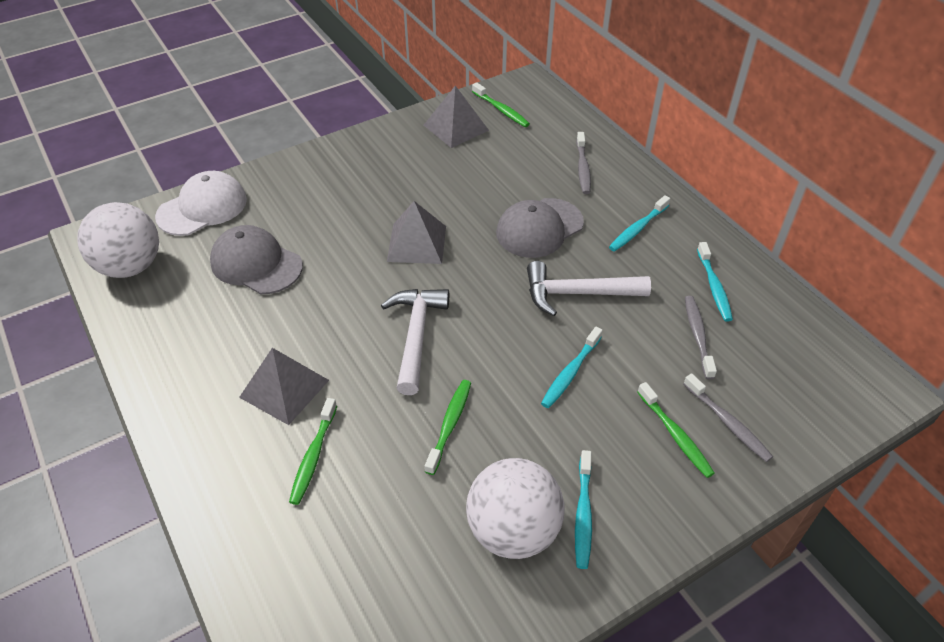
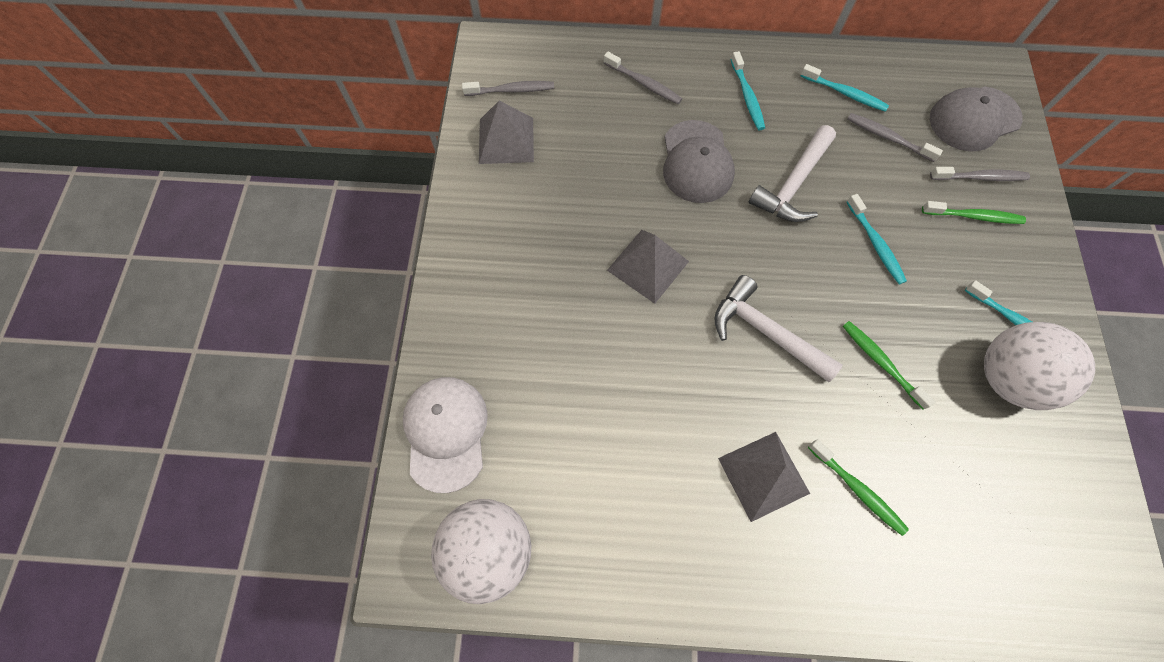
camera: 55 degrees left, 20 degrees up
grey cap [210,225,303,294] -> grey cap moved to [930,86,1023,151]
green toothbrush [472,82,530,127] -> grey toothbrush [462,81,554,96]

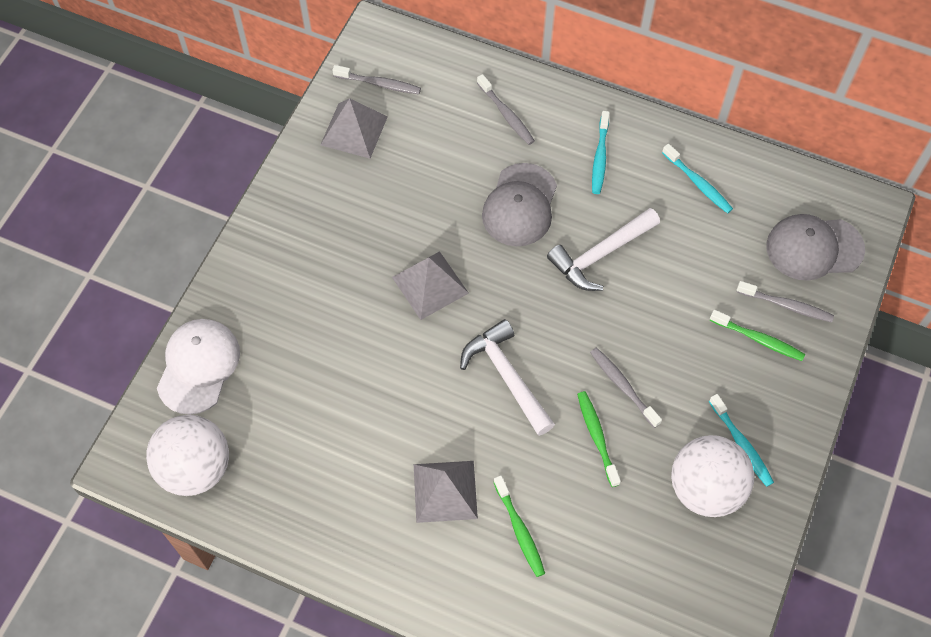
camera: 20 degrees right, 5 degrees down
grey toothbrush [847,113,943,162] -> grey toothbrush moved to [590,348,662,428]
turquoise toothbrush [847,194,907,284] -> none

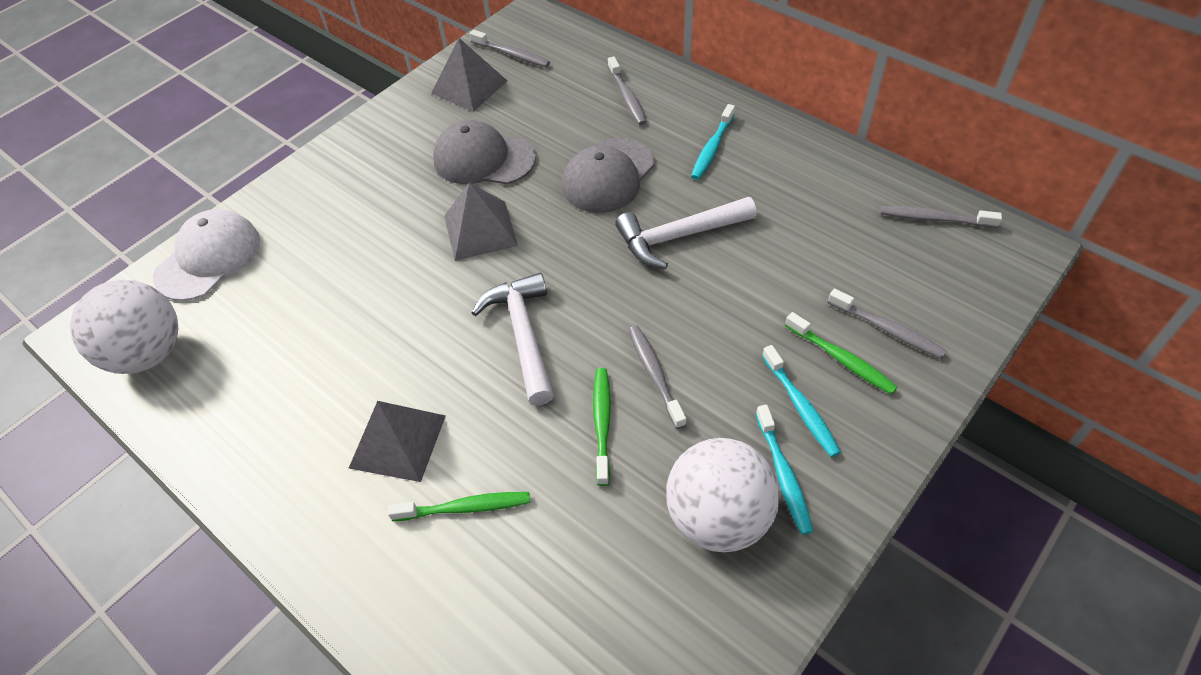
camera: 20 degrees right, 10 degrees down
green toothbrush [494,475,545,577] -> green toothbrush turned 90 degrees counterclockwise [388,492,530,521]
turquoise toothbrush [662,144,733,214] -> turquoise toothbrush moved to [762,345,841,457]
grey cap [766,214,865,281] -> grey cap moved to [433,120,536,184]
none -> grey toothbrush [881,206,1002,228]

